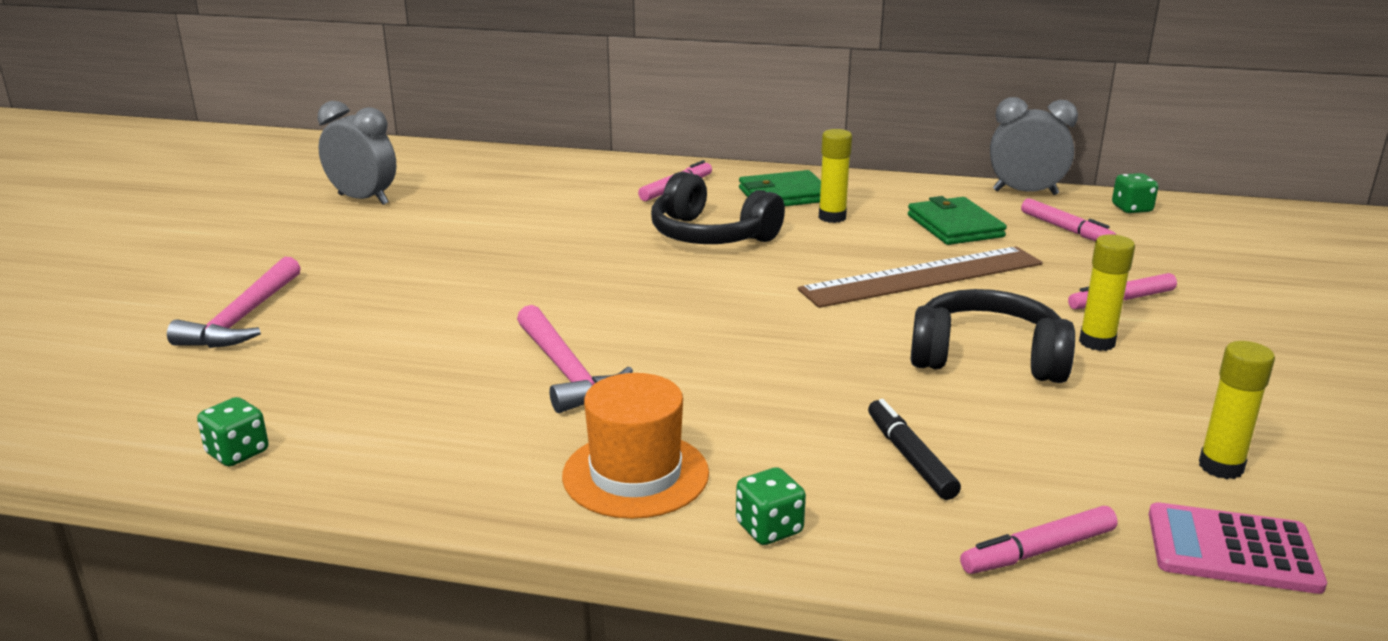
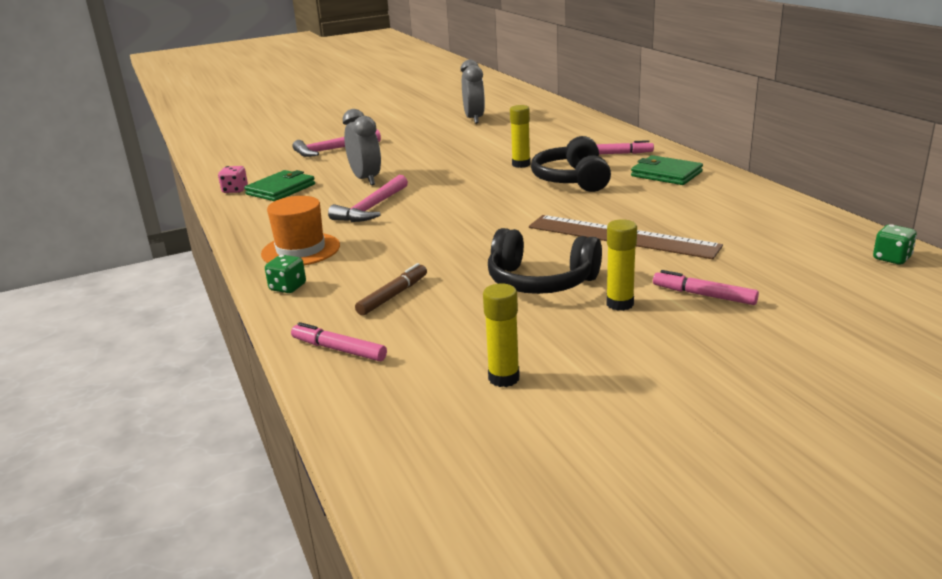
camera: 55 degrees right, 0 degrees up
green dice [197,397,269,467] -> pink dice [218,166,248,193]
yellow glue stick [819,129,852,223] -> yellow glue stick moved to [510,105,531,168]
black marker [868,399,961,500] -> brown marker [355,263,427,316]
green wallet [908,196,1007,245] -> green wallet moved to [244,170,315,201]
black headphones [910,289,1075,383] -> black headphones turned 135 degrees clockwise [488,228,602,294]
grey clock [990,97,1078,195] -> grey clock moved to [343,109,381,185]
pink marker [1021,198,1116,241] -> none
pink calculator [1149,502,1327,594] -> none

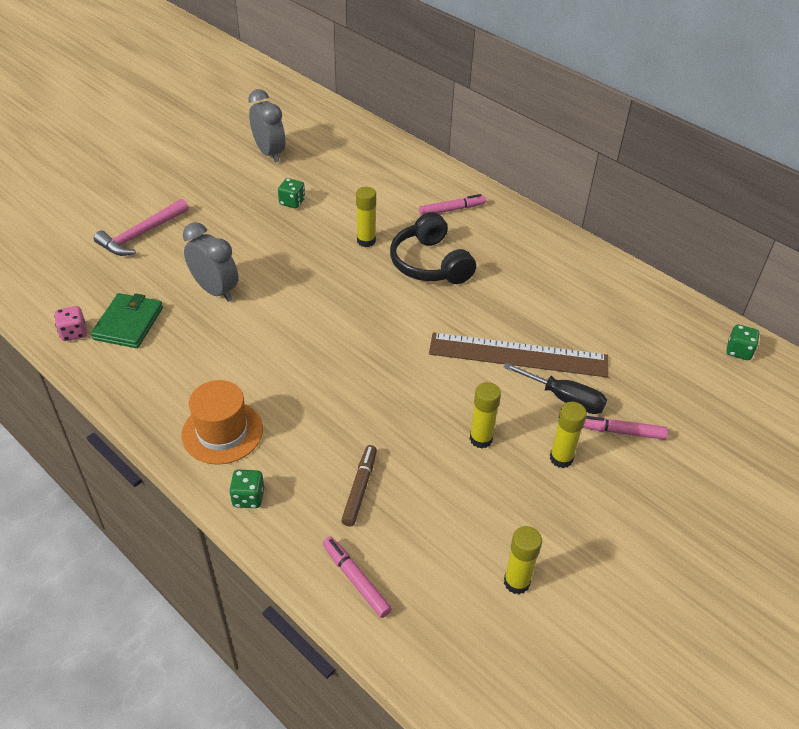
camera: 25 degrees left, 20 degrees up
pink marker [291,322,387,361] -> pink marker turned 45 degrees clockwise [323,536,392,618]
pink hammer [328,175,408,222] -> none
black headphones [488,228,602,294] -> yellow glue stick [470,382,501,448]
green wallet [631,155,703,185] -> none
none -> green dice [278,178,305,208]
none -> black screwdriver [503,362,607,414]

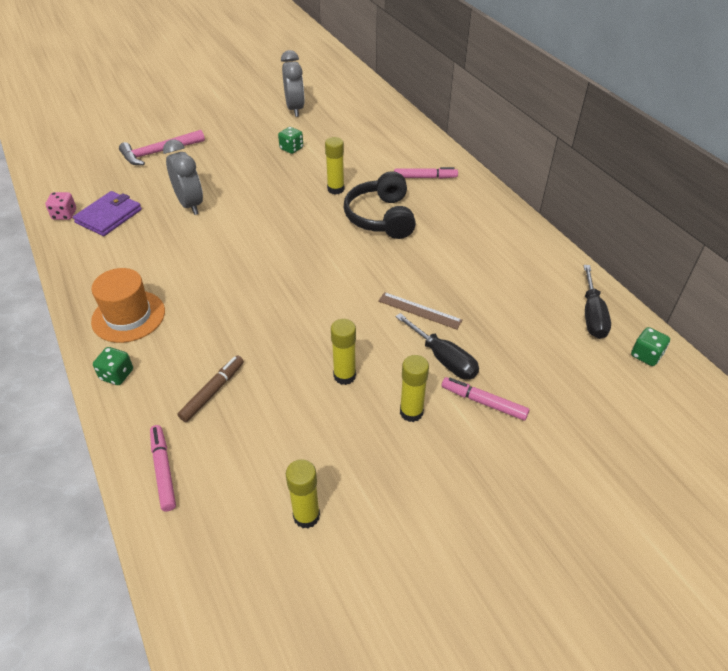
camera: 20 degrees right, 0 degrees up
green wallet [91,293,163,348] -> purple wallet [73,191,142,236]
brown ruler [429,332,608,377] -> brown ruler [378,292,463,330], size x0.50
none -> black screwdriver [583,265,611,339]

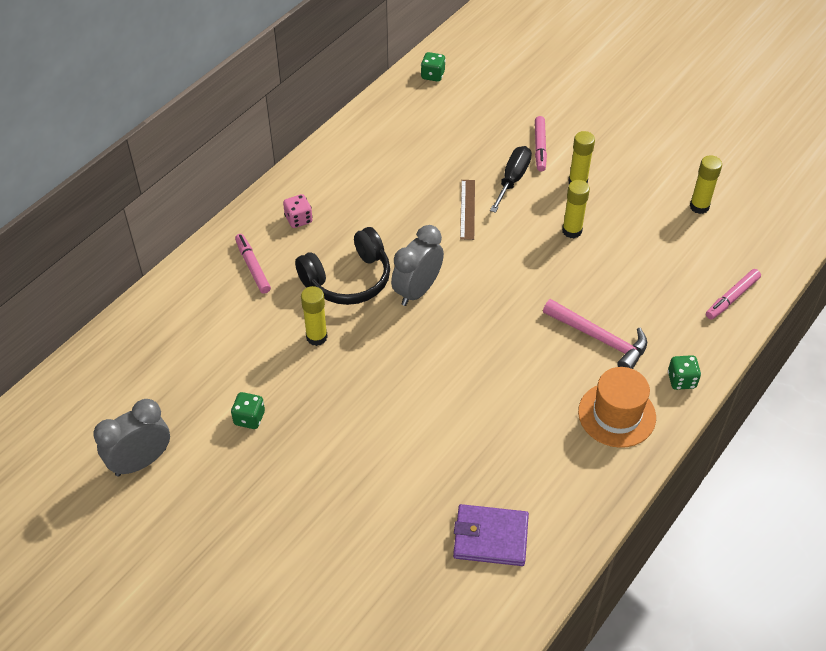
camera: 115 degrees left, 5 degrees up
pink dice [46,192,76,220] -> pink dice moved to [283,194,312,228]
pink hammer [119,130,205,165] -> pink hammer moved to [543,299,647,369]
grey clock [163,139,203,215] -> grey clock moved to [391,225,444,306]
brown marker [178,355,244,422] -> none
black screwdriver [583,265,611,339] -> none

